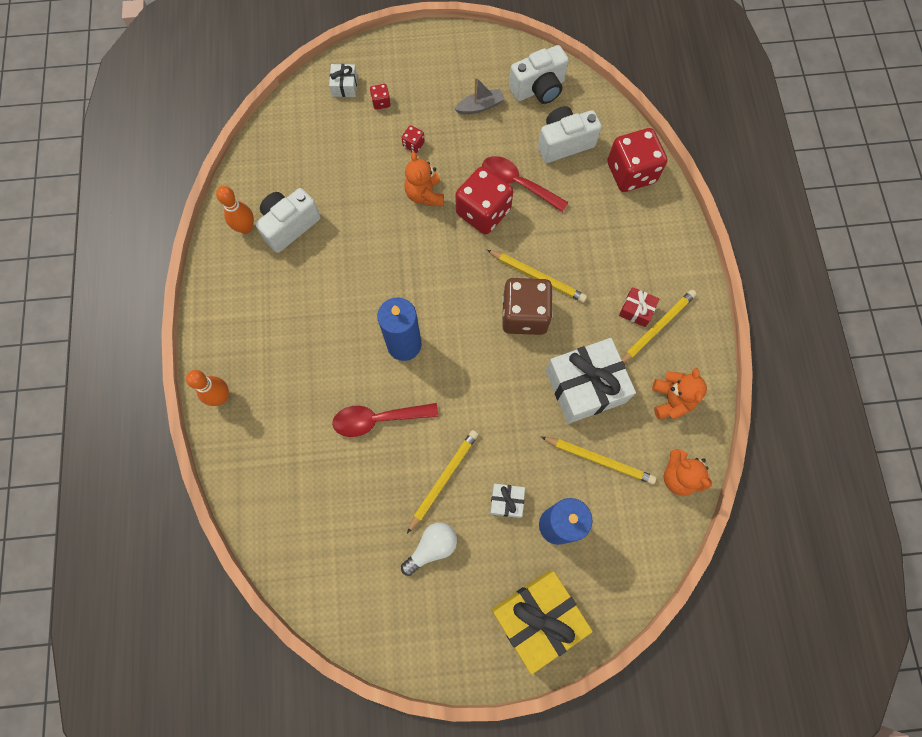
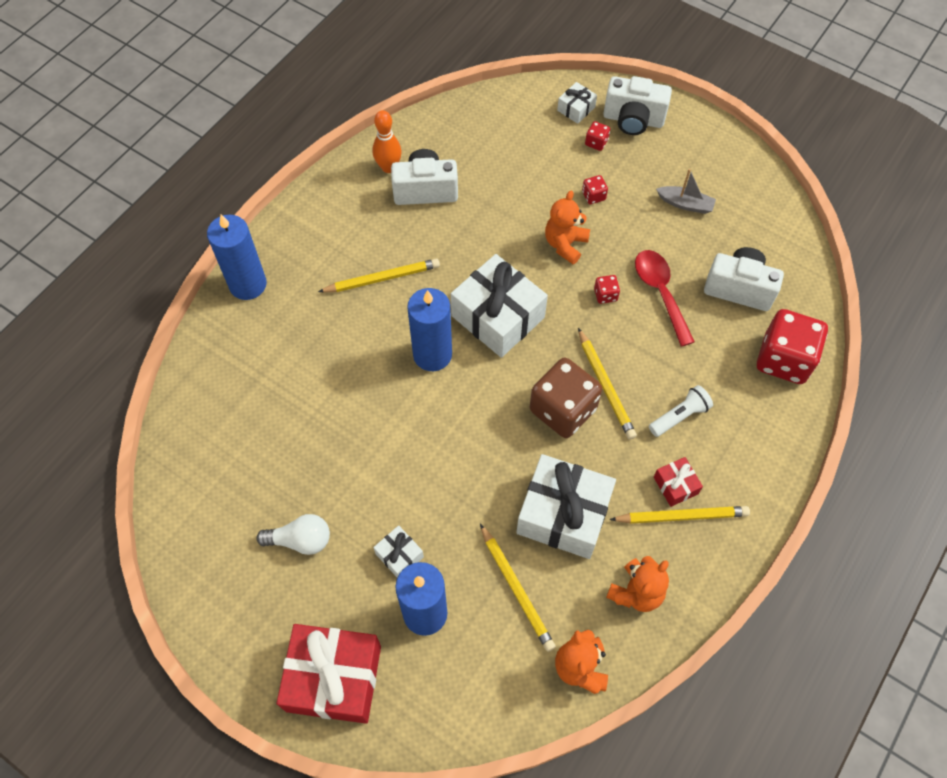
camera: 40 degrees right, 10 degrees down
orange bowling pin [186,370,229,406] -> blue candle [207,215,267,300]
red spoon [332,403,438,437] -> none
yellow pencil [407,430,479,533] -> yellow pencil moved to [318,259,440,292]
red dice [456,166,513,234] -> red dice [594,275,620,304], size x0.42
yellow gift [492,571,593,674] -> red gift [276,624,381,724]
white camera [509,45,569,104] -> white camera moved to [603,76,672,135]
none -> white gift [451,254,548,358]
none -> white flashlight [649,385,713,437]

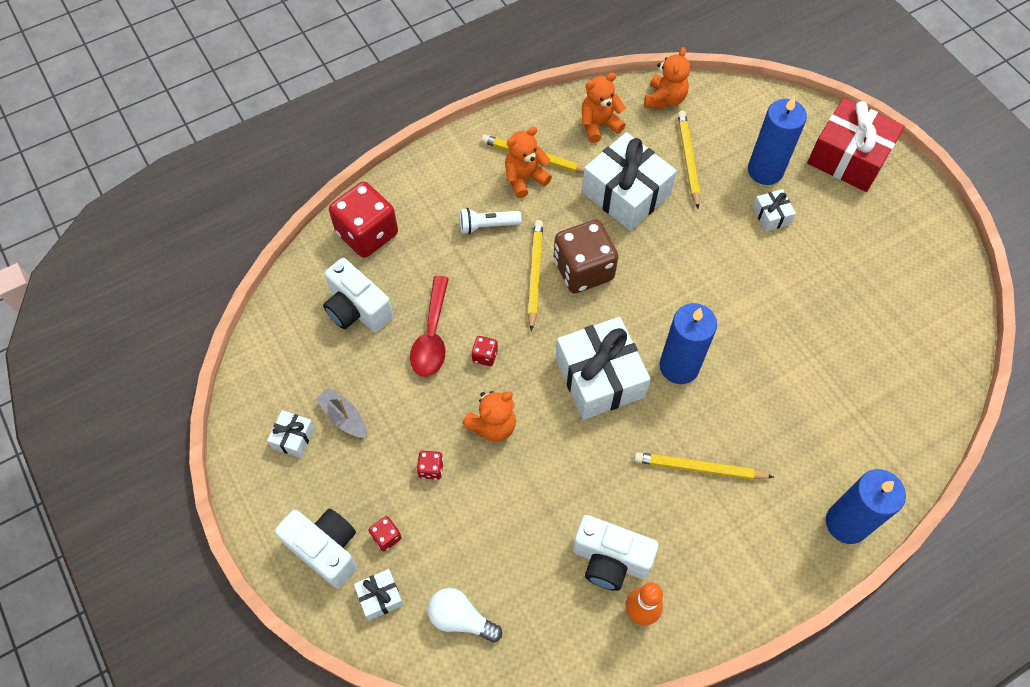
camera: 155 degrees left, 0 degrees up
white light bulb [256,514,330,555] -> white light bulb moved to [428,588,502,643]
red gift [654,457,703,507] -> orange teddy bear [505,127,552,198]
none -> white gift [267,410,315,458]

